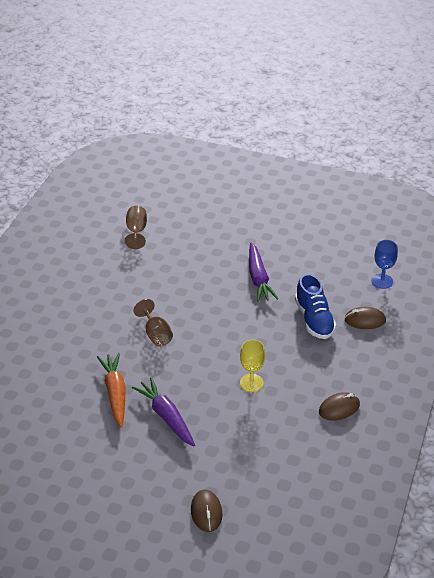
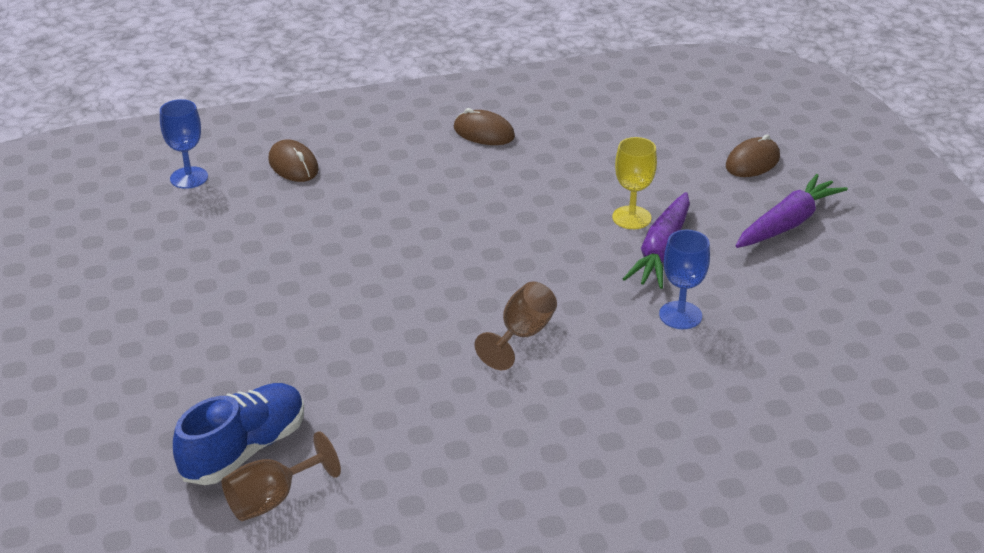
camera: 125 degrees left, 5 degrees down
orange carrot [97,353,126,427] -> blue goblet [659,230,710,329]
yellow goblet [240,339,265,392] -> yellow goblet moved to [612,137,657,229]
purple carrot [249,243,278,302] -> purple carrot moved to [736,174,848,248]
blue shoe [295,273,336,339] -> blue shoe moved to [173,383,304,485]

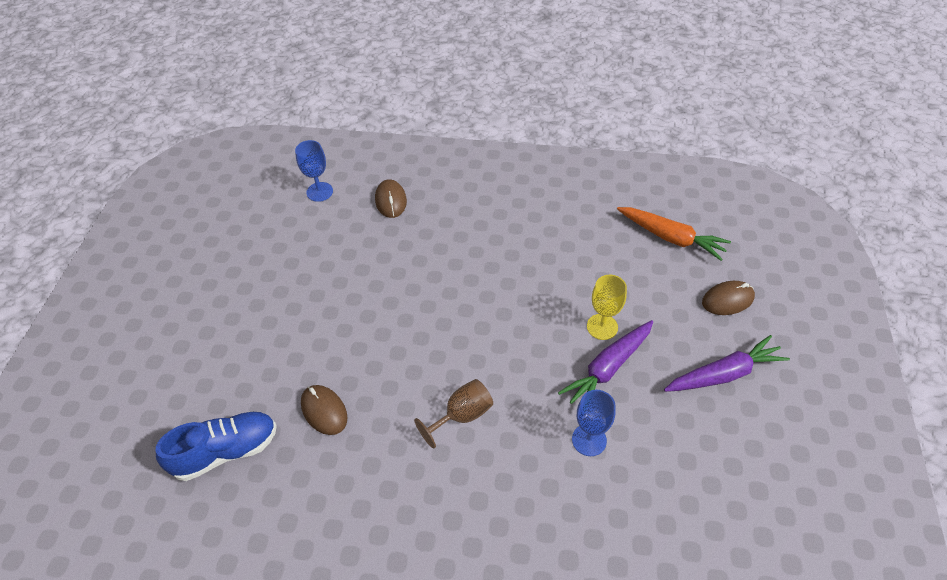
camera: 25 degrees right, 15 degrees up
brown goblet [222,431,341,521] -> none
brown mouse [454,108,515,145] -> brown mouse moved to [301,385,348,435]
none -> orange carrot [617,207,731,261]

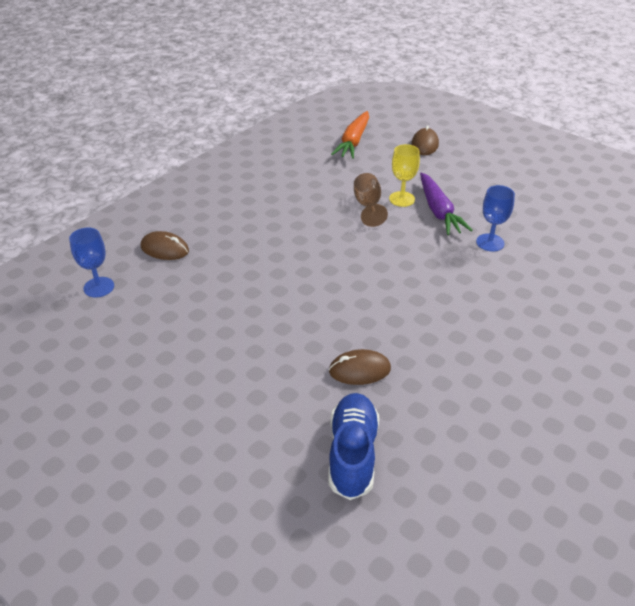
camera: 60 degrees left, 10 degrees down
brown goblet [414,379,493,449] -> brown goblet moved to [354,173,388,227]
orange carrot [617,207,731,261] -> orange carrot turned 135 degrees clockwise [331,111,369,159]
purple carrot [664,335,790,392] -> none

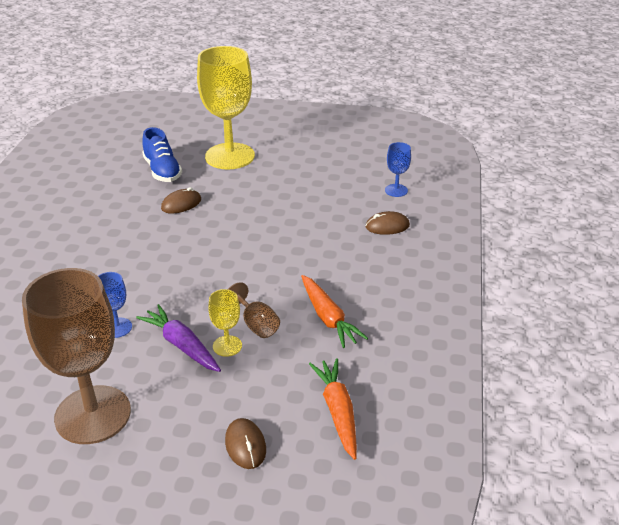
camera: 150 degrees right, 5 degrees down
none -> brown goblet [22,268,131,444]
none -> yellow goblet [197,46,255,169]
none -> orange carrot [301,275,368,348]

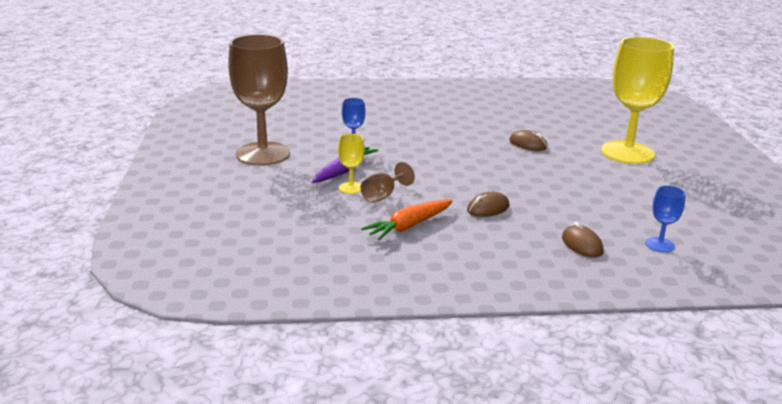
camera: 75 degrees right, 10 degrees down
blue shoe [142,127,182,182] -> none
brown mouse [225,418,266,469] -> brown mouse moved to [467,192,509,217]
orange carrot [309,358,357,460] -> none

